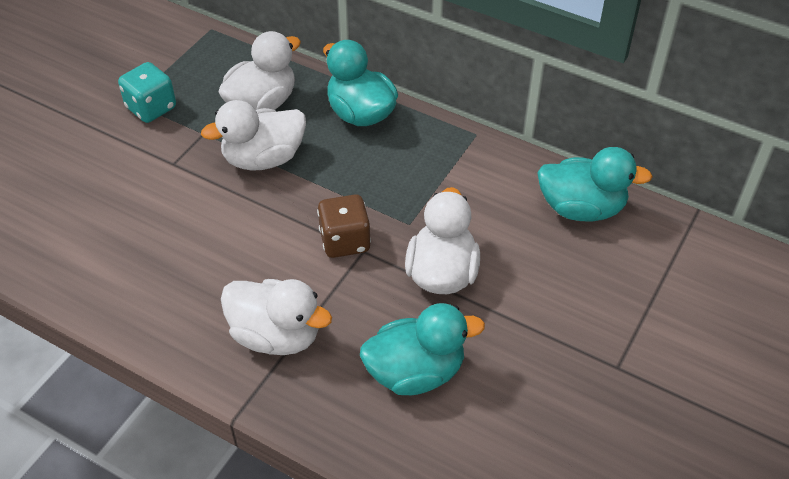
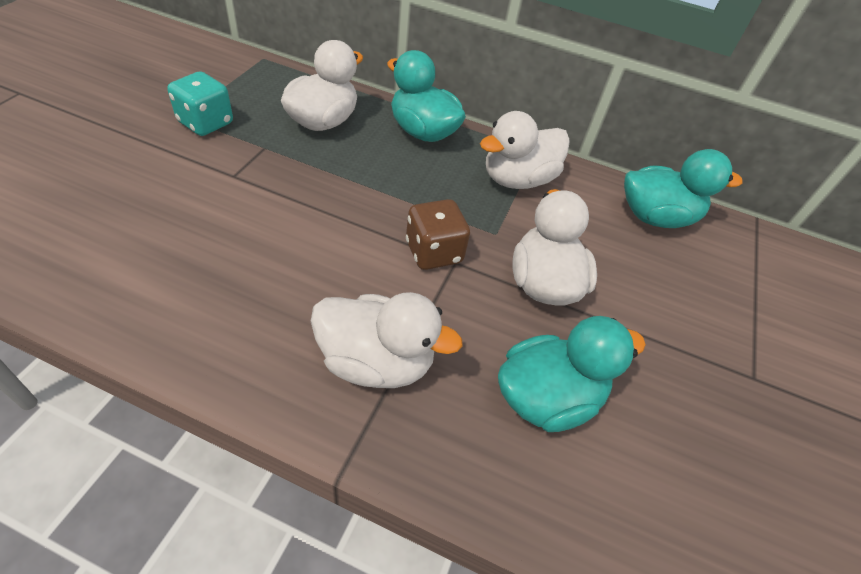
camera: 15 degrees left, 0 degrees up
white duck [201,100,306,171] -> white duck moved to [480,111,570,189]

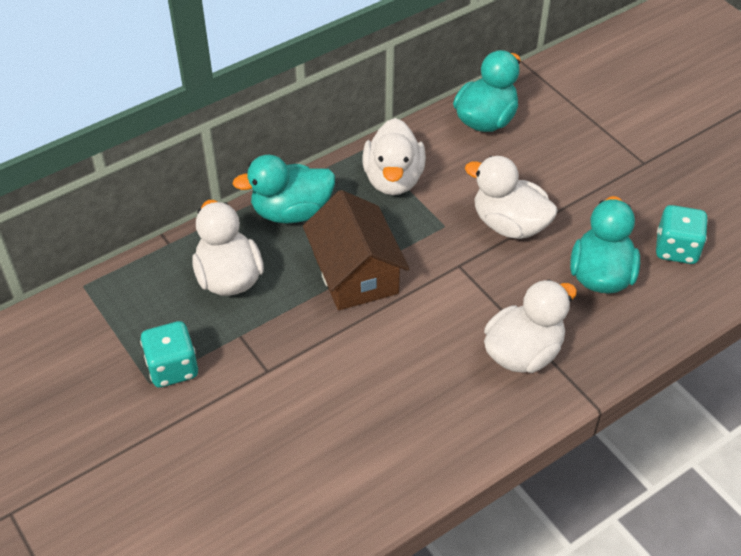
camera: 50 degrees left, 0 degrees up
brown dice [406,199,470,270] -> none
none -> brown house [303,190,409,310]
none -> turquoise dice [656,205,708,264]

